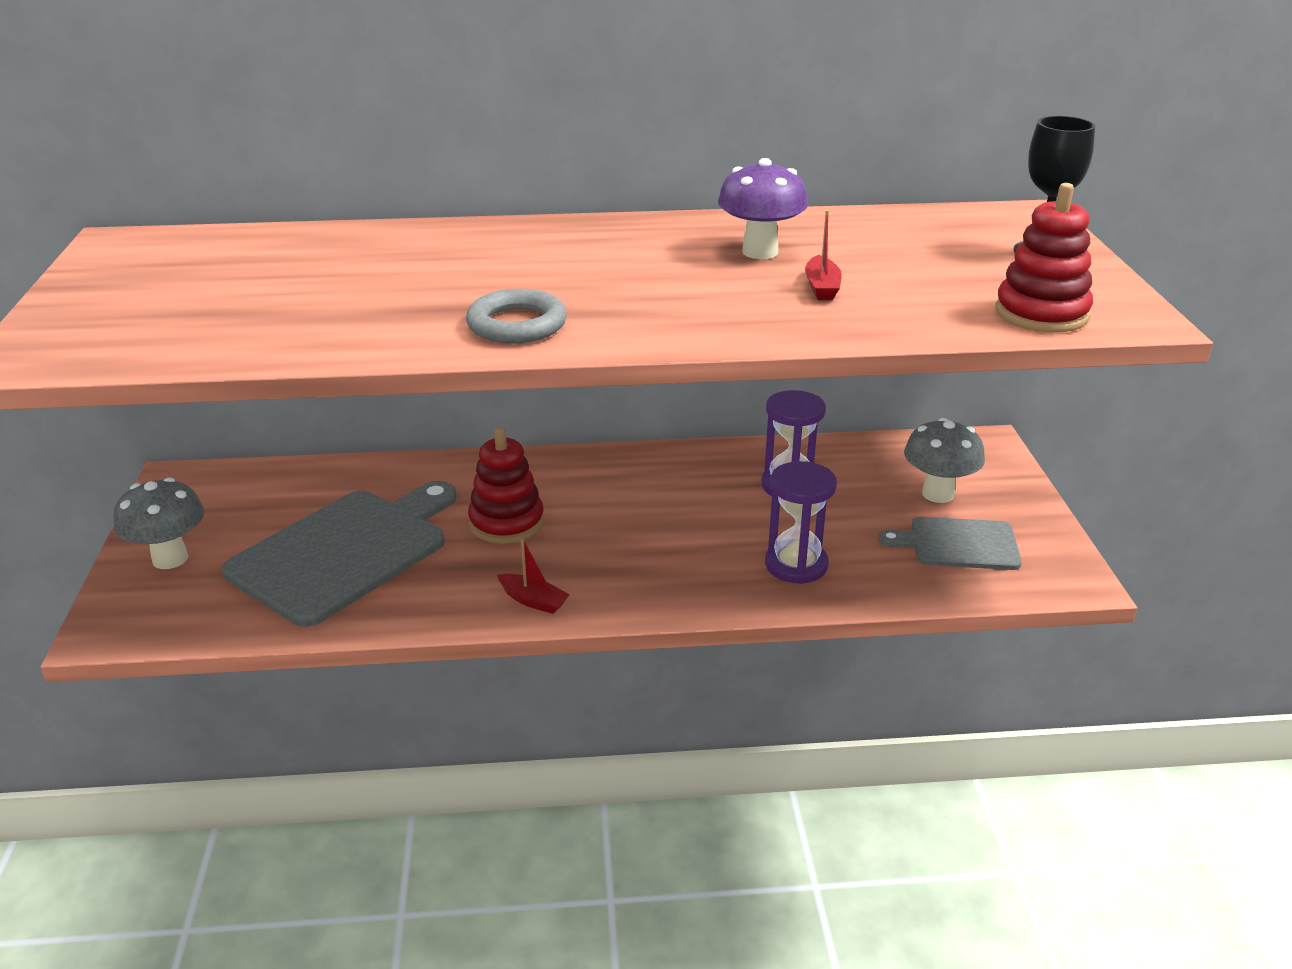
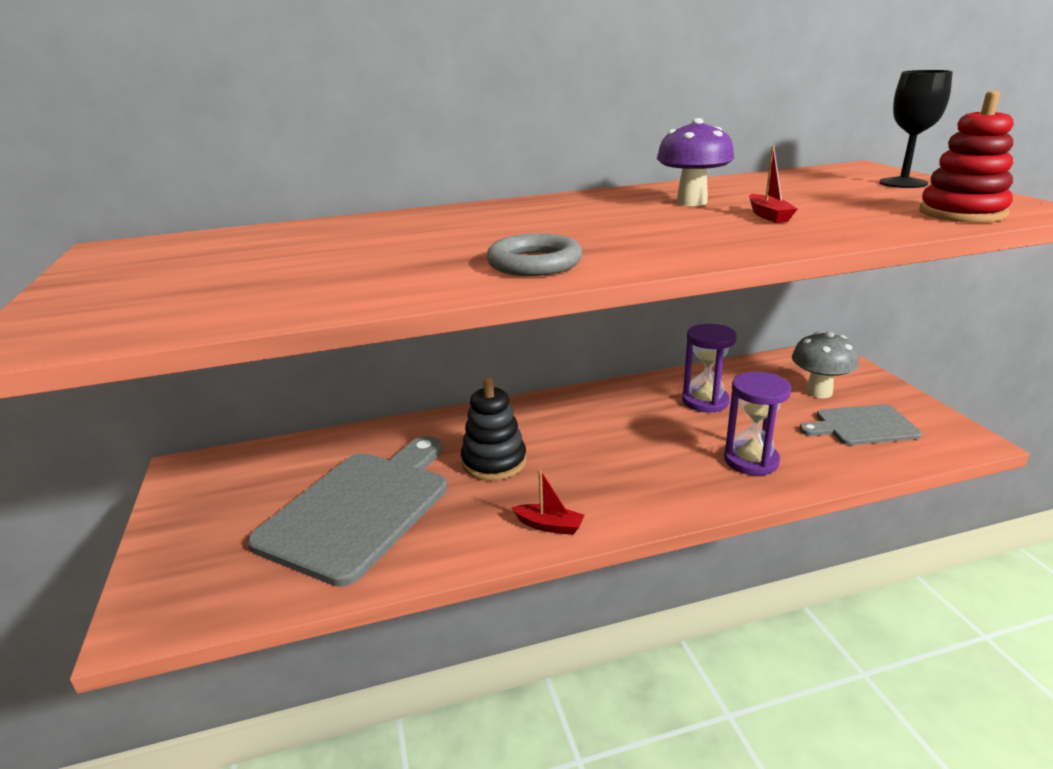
camera: 10 degrees left, 5 degrees down
grey mushroom [113,478,204,569] -> none
red stacking toy [468,427,544,544] -> black stacking toy [461,377,526,481]

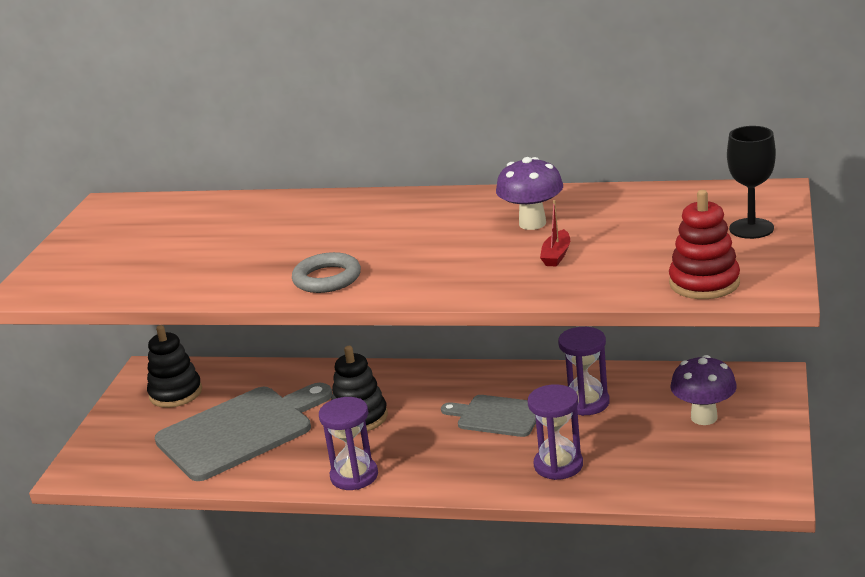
camera: 30 degrees right, 0 degrees up
red boat [511,470,585,535] -> purple hourglass [319,397,378,490]
grey mushroom [792,331,859,398] -> purple mushroom [671,355,737,425]
grey cutting board [799,404,922,445] -> grey cutting board moved to [441,395,536,437]
none -> black stacking toy [147,325,202,408]

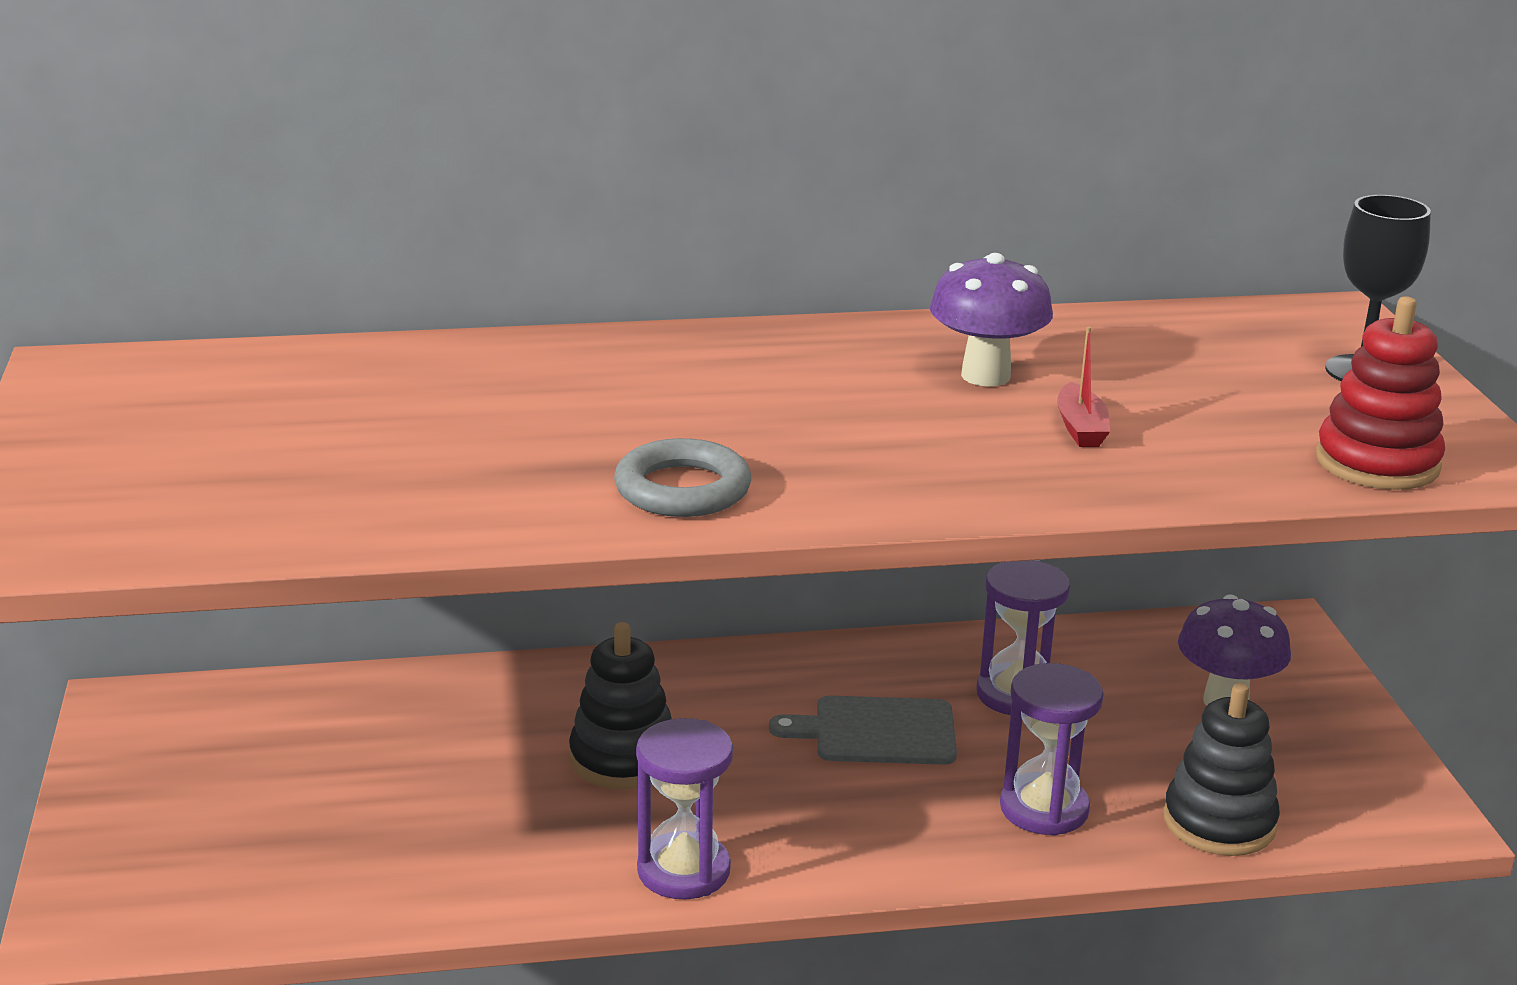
camera: 25 degrees left, 0 degrees up
black stacking toy [147,325,202,408] -> black stacking toy moved to [1163,683,1280,856]
grey cutting board [155,383,332,481] -> none

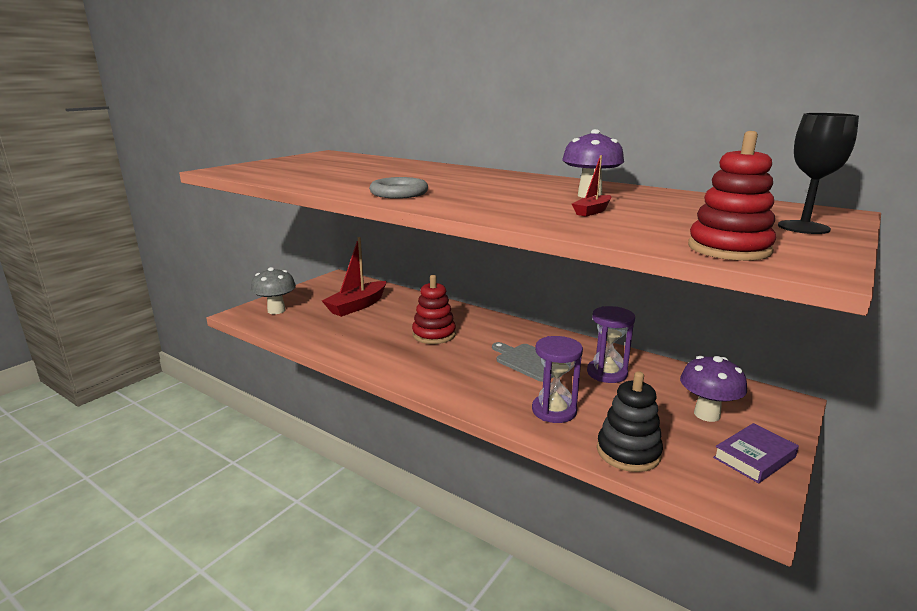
camera: 45 degrees right, 5 degrees down
black stacking toy [569,622,672,789] -> red stacking toy [412,275,456,344]
purple hourglass [636,718,733,899] -> none
none -> grey mushroom [251,267,296,314]
none -> red boat [322,237,386,317]
none -> purple book [713,423,799,483]

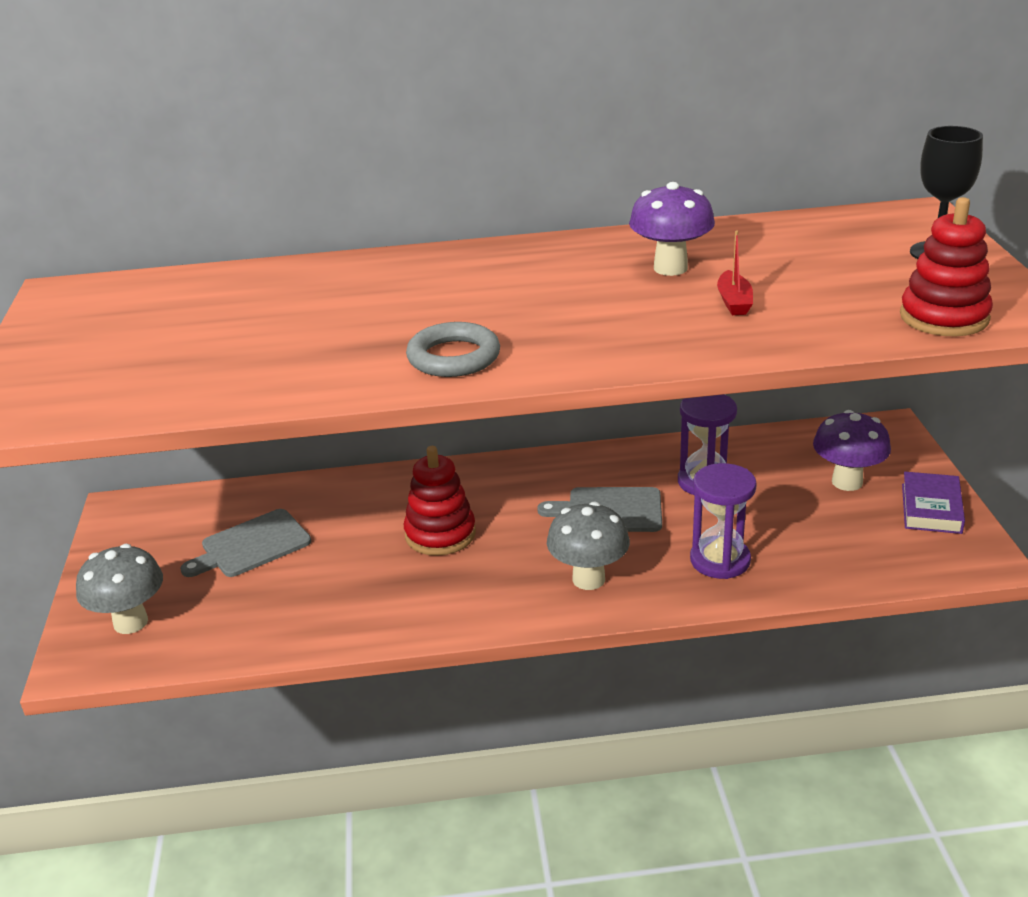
camera: 40 degrees left, 10 degrees up
red boat [322,237,386,317] -> grey cutting board [180,509,311,577]
black stacking toy [597,371,663,472] -> none
none -> grey mushroom [547,502,630,590]

